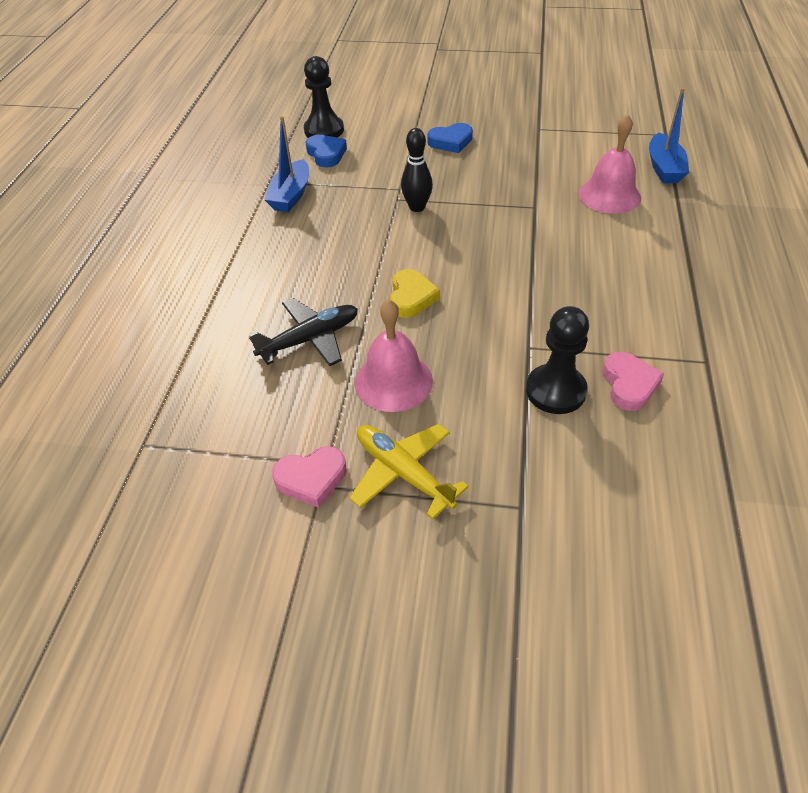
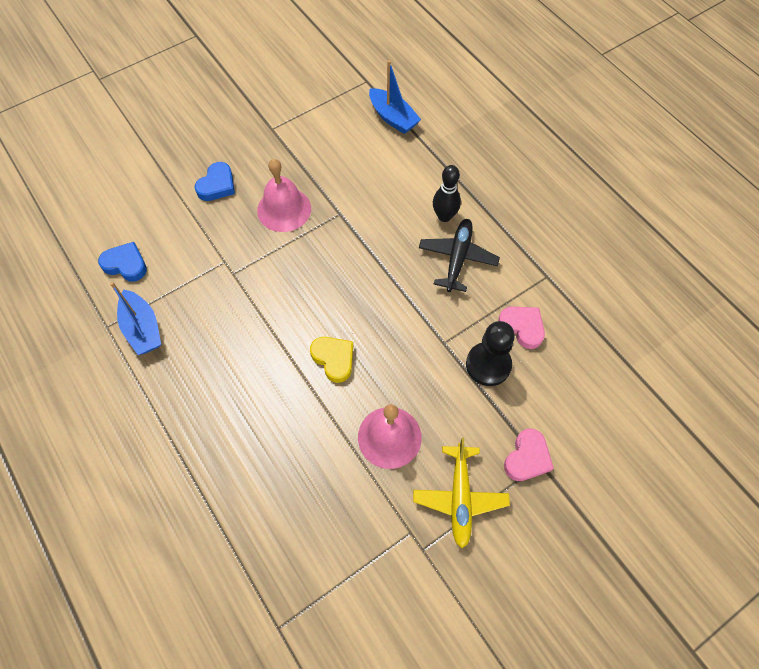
camera: 45 degrees left, 15 degrees up
black plane [249,298,358,366] -> black plane moved to [419,219,500,292]
pink heart [272,446,346,508] -> pink heart moved to [504,428,554,481]
black pawn [304,56,344,138] -> none
yellow plane [349,424,469,519] -> yellow plane turned 90 degrees counterclockwise [413,437,510,548]
black bowling pin [401,128,433,212] -> black bowling pin moved to [433,165,461,222]
pink bell [579,114,641,214] -> pink bell moved to [257,159,311,232]

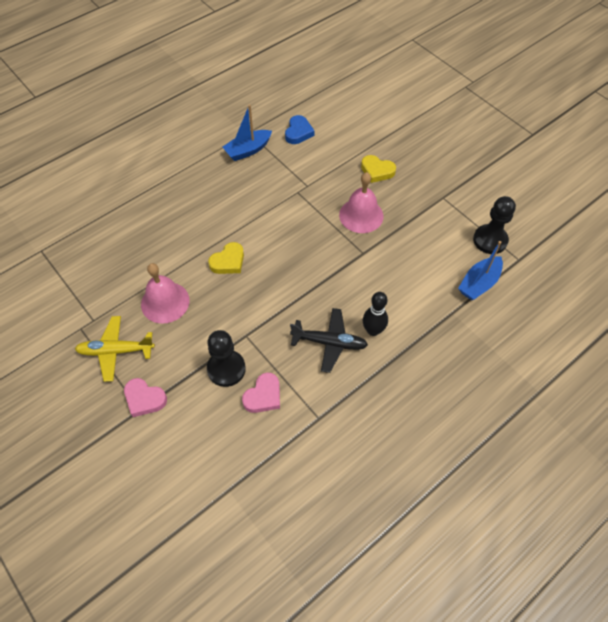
camera: 85 degrees right, 5 degrees down
blue heart [195,162,235,201] -> yellow heart [361,155,396,183]
none -> black pawn [473,196,516,254]

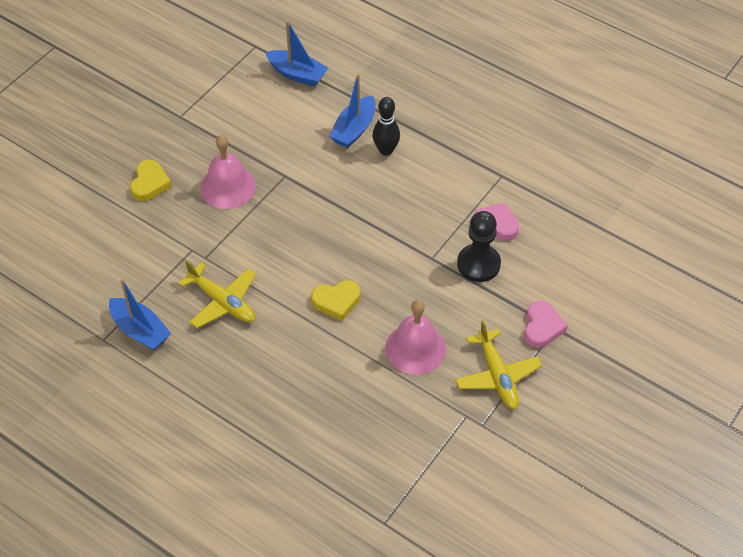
camera: 105 degrees left, 5 degrees down
yellow heart [208,242,244,274] -> yellow heart turned 135 degrees clockwise [311,280,360,321]
blue heart [285,115,315,144] -> none
black plane [290,308,368,373] -> none
black pawn [473,196,516,254] -> none
none -> yellow plane [178,260,256,328]
none -> blue boat [329,74,376,148]

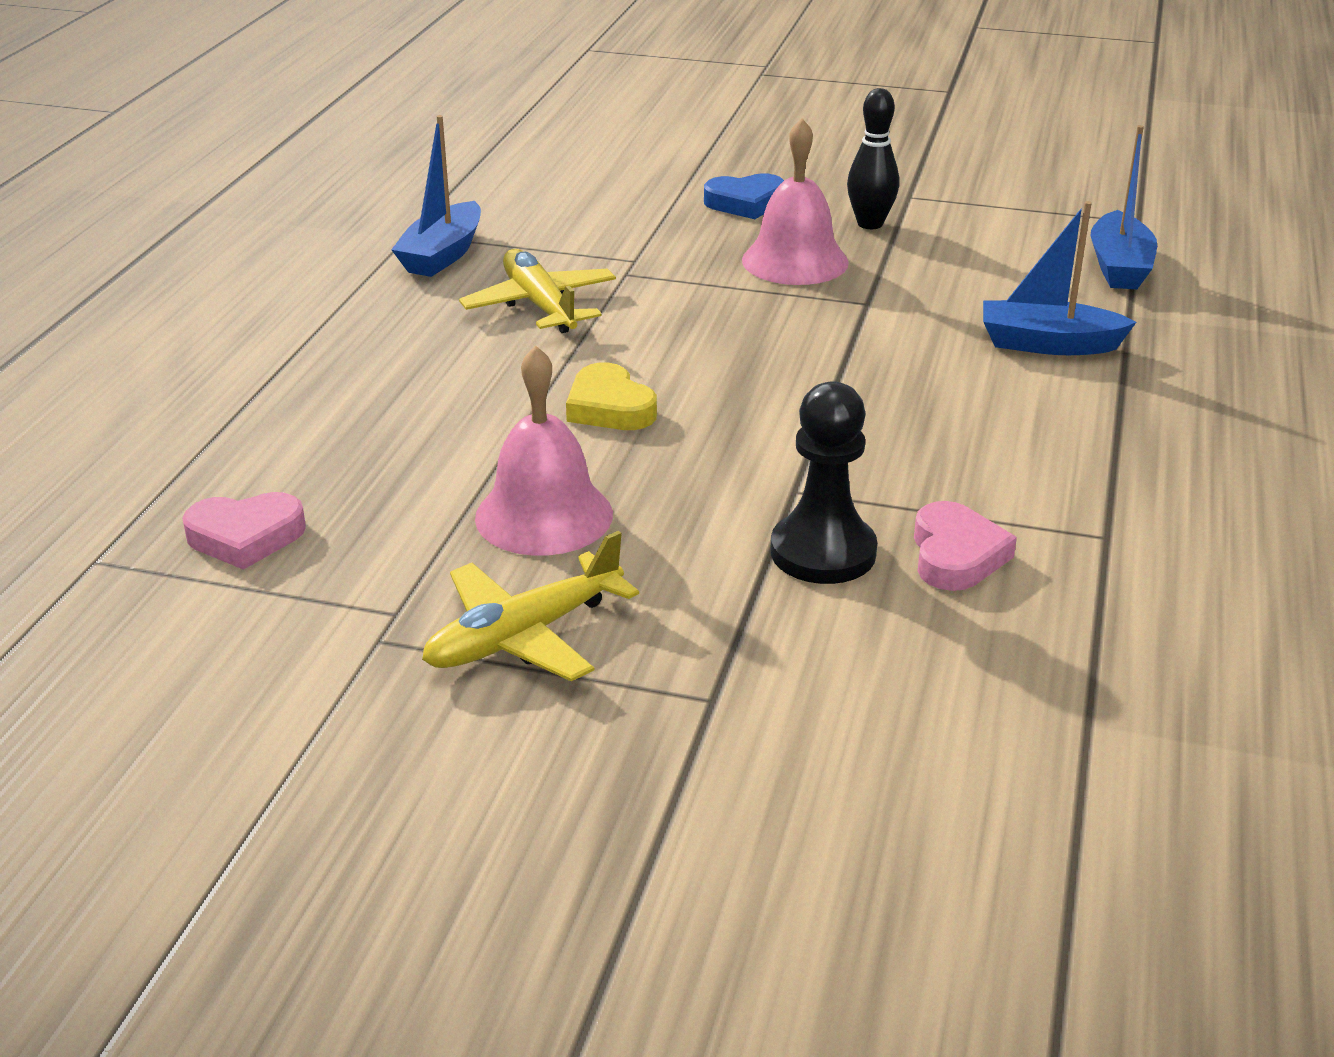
camera: 70 degrees right, 20 degrees down
yellow heart [130,160,172,201] -> blue heart [704,173,784,219]
yellow plane [178,260,256,328] -> yellow plane turned 135 degrees clockwise [459,249,616,333]
black bowling pin [372,97,400,156] -> black bowling pin moved to [847,88,899,229]
pink heart [524,301,568,348] -> pink heart moved to [182,492,306,570]

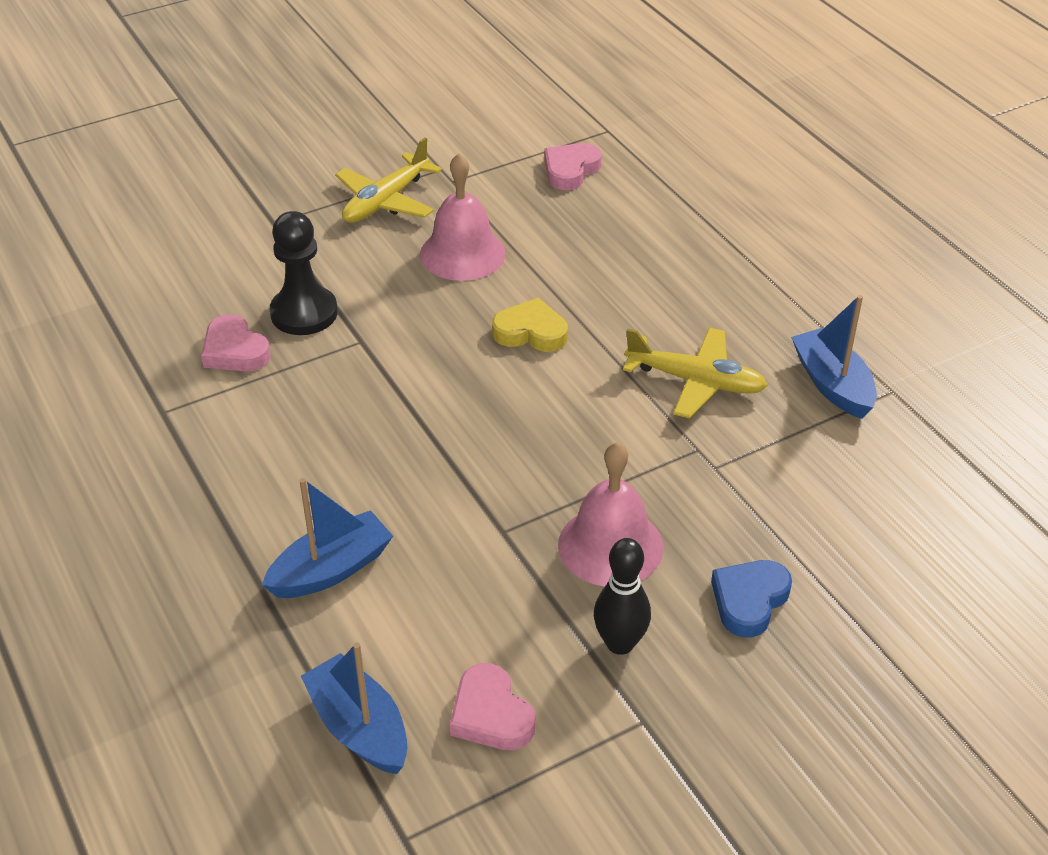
camera: 135 degrees right, 10 degrees up
yellow plane [422,531,639,681] -> yellow plane turned 150 degrees counterclockwise [335,137,442,223]
none -> pink heart [450,663,535,750]

